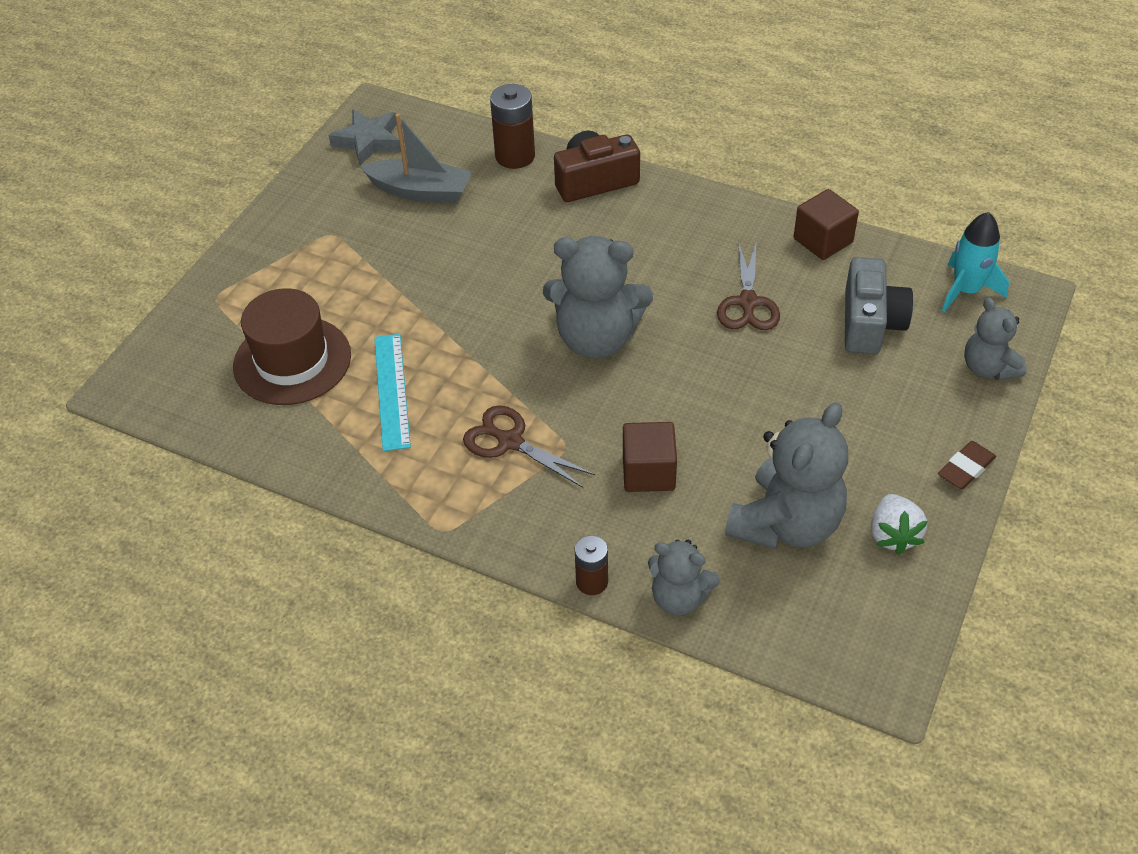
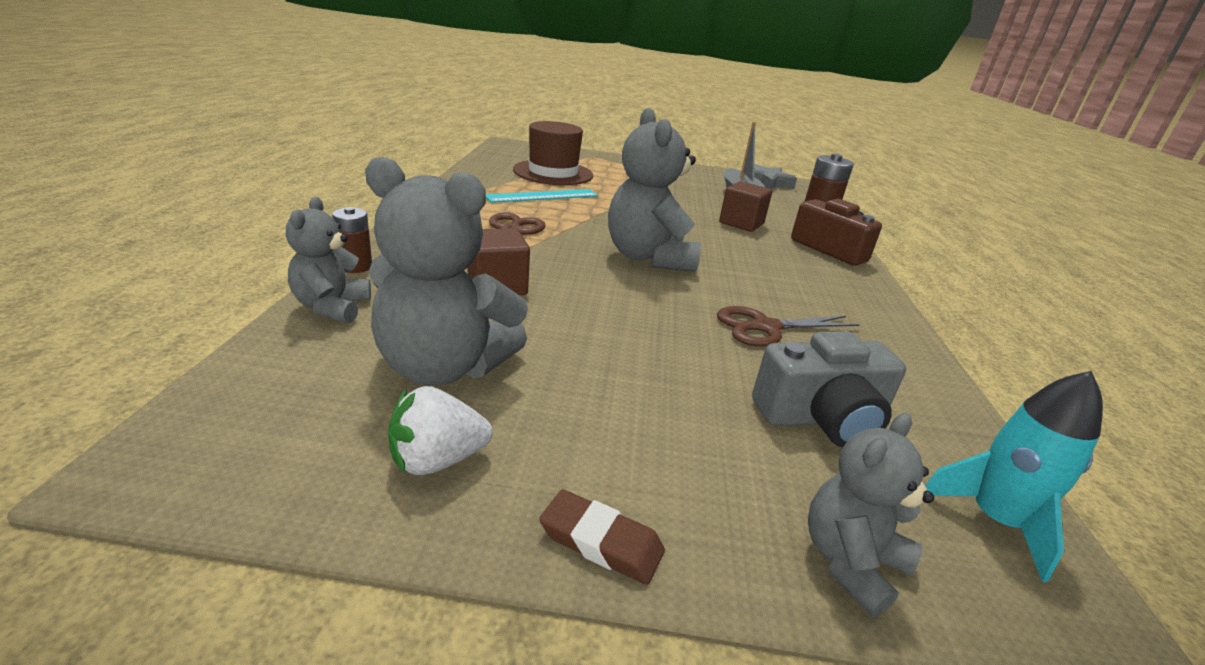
camera: 65 degrees right, 20 degrees down
brown cube [794,189,859,260] -> brown cube moved to [719,181,772,232]

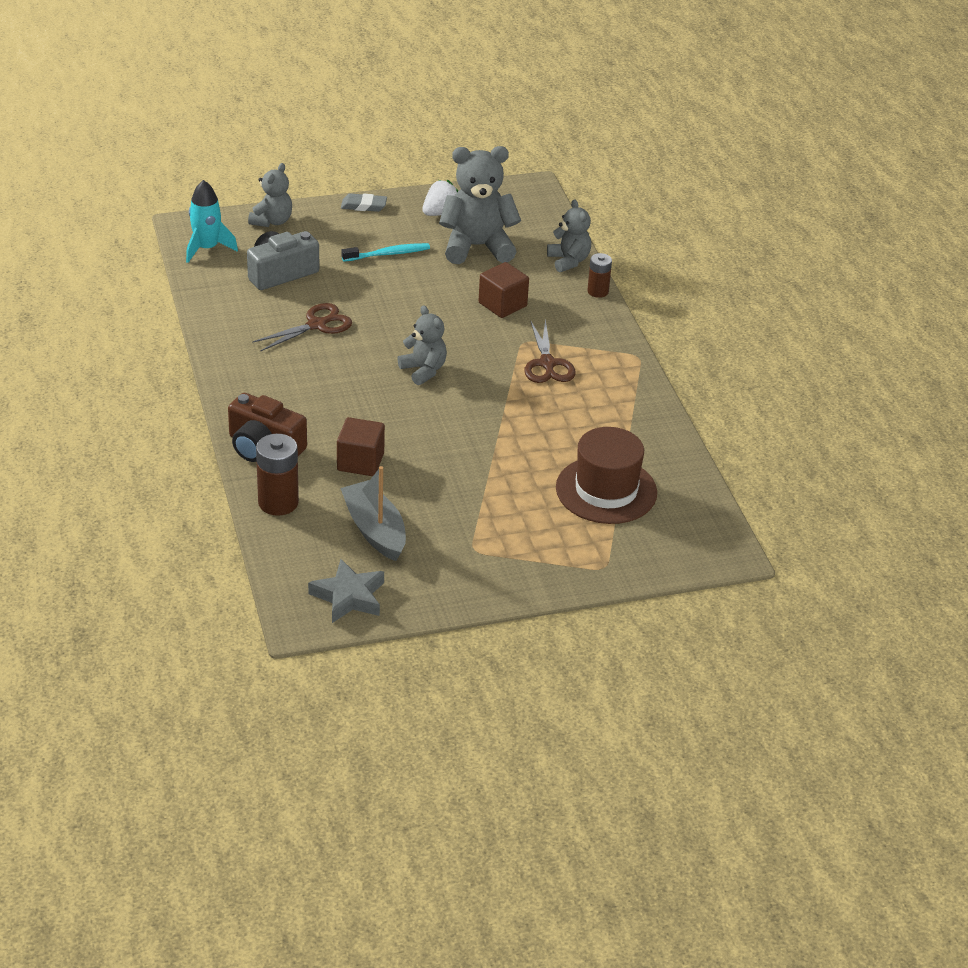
camera: 160 degrees right, 10 degrees up
turquoise ruler [486,189,598,203] -> none
brown eraser [539,489,665,585] -> grey eraser [341,193,387,212]
grey teddy bear [608,108,701,272] -> grey teddy bear [397,305,447,385], size x0.58
none -> turquoise toothbrush [341,243,430,262]

